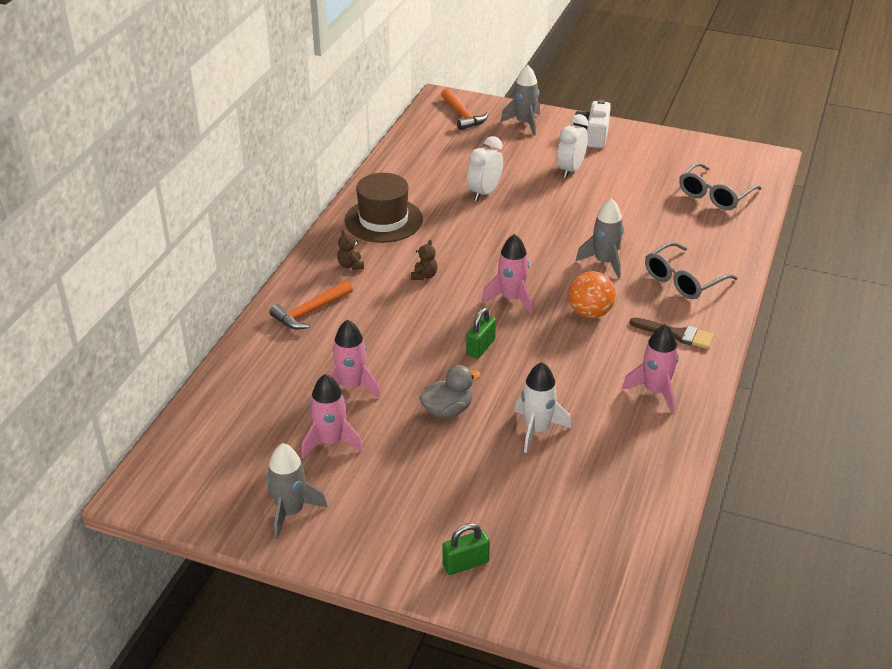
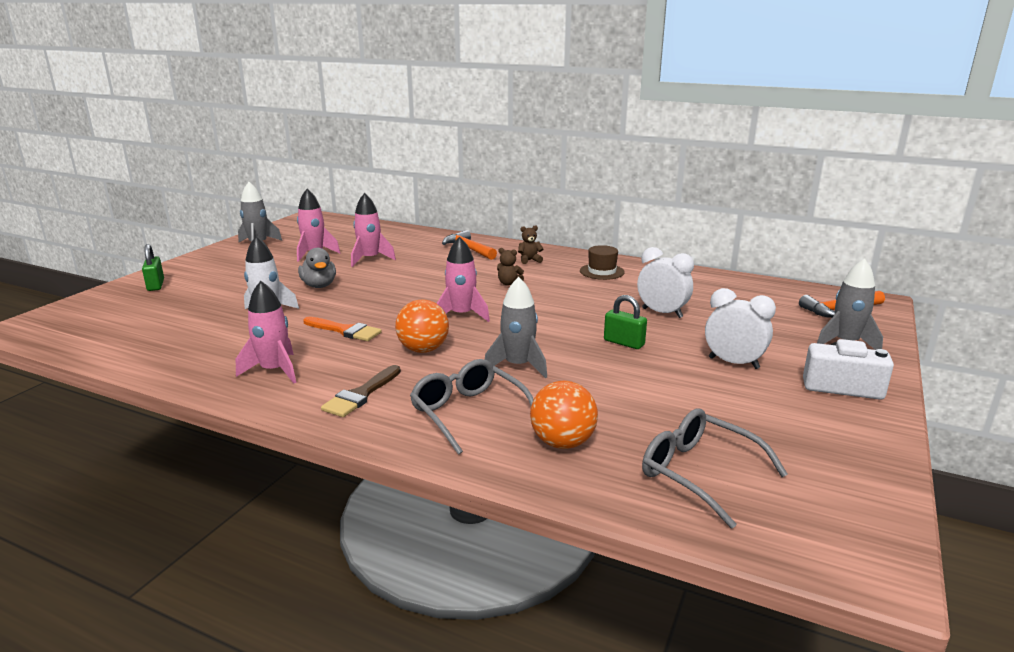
camera: 95 degrees right, 15 degrees down
brown hat [345,173,423,243] -> brown hat [580,245,625,280], size x0.59
green padlock [466,308,496,358] -> green padlock moved to [604,295,647,349]
none -> orange brush [303,317,382,341]
none -> orange ball [530,381,598,449]

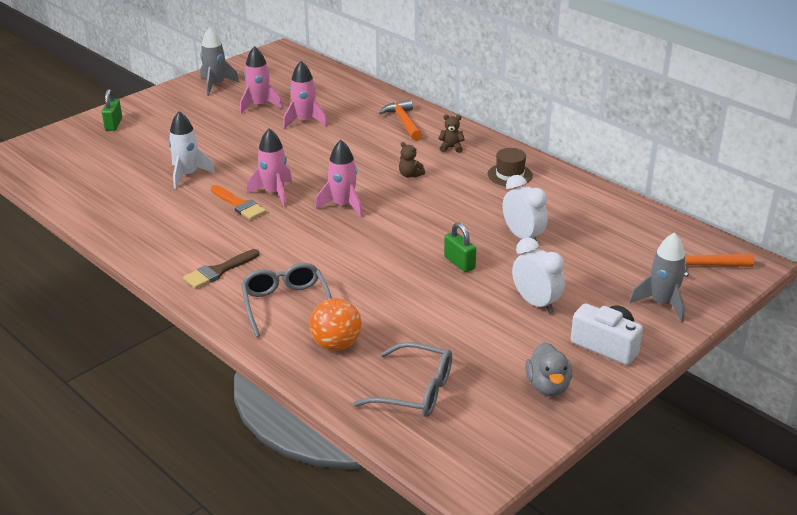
camera: 20 degrees right, 10 degrees up
pink rocket [236,281,296,384] -> pink rocket moved to [247,128,292,207]
grey duck [298,248,336,288] -> grey duck moved to [525,342,572,397]
orange ball [395,300,449,353] -> none
grey rocket [485,277,547,378] -> none
grey glasses [642,409,788,529] -> grey glasses turned 135 degrees clockwise [353,342,452,417]

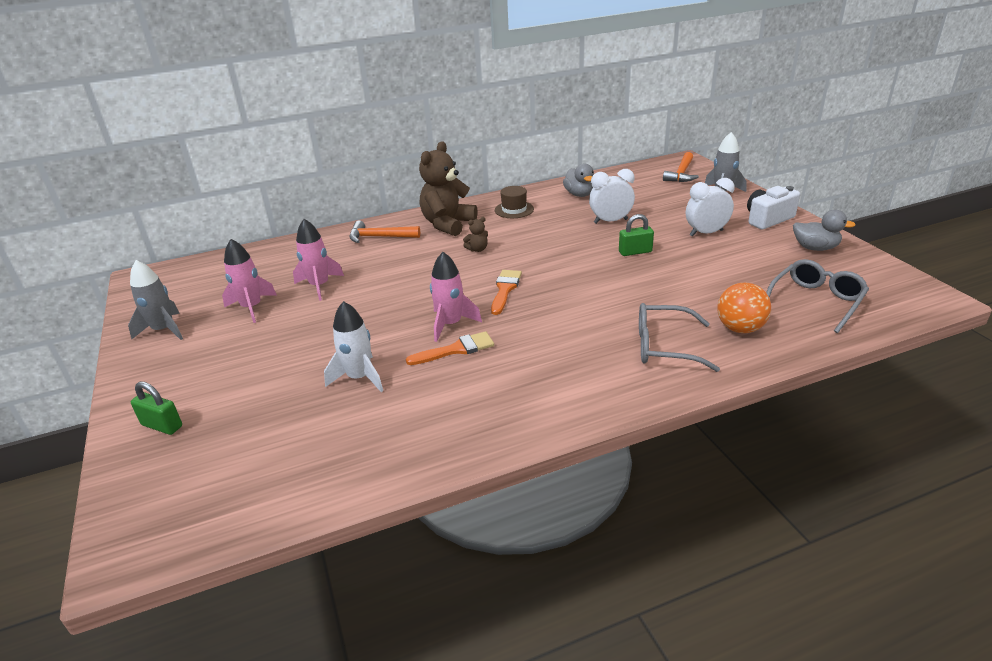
camera: 65 degrees left, 0 degrees up
brown brush [183,249,259,289] -> none
pink rocket [315,140,363,217] -> orange brush [491,270,522,315]
brown teddy bear [438,115,465,153] -> brown teddy bear [419,141,477,236], size x2.39
none -> grey duck [563,163,594,197]

